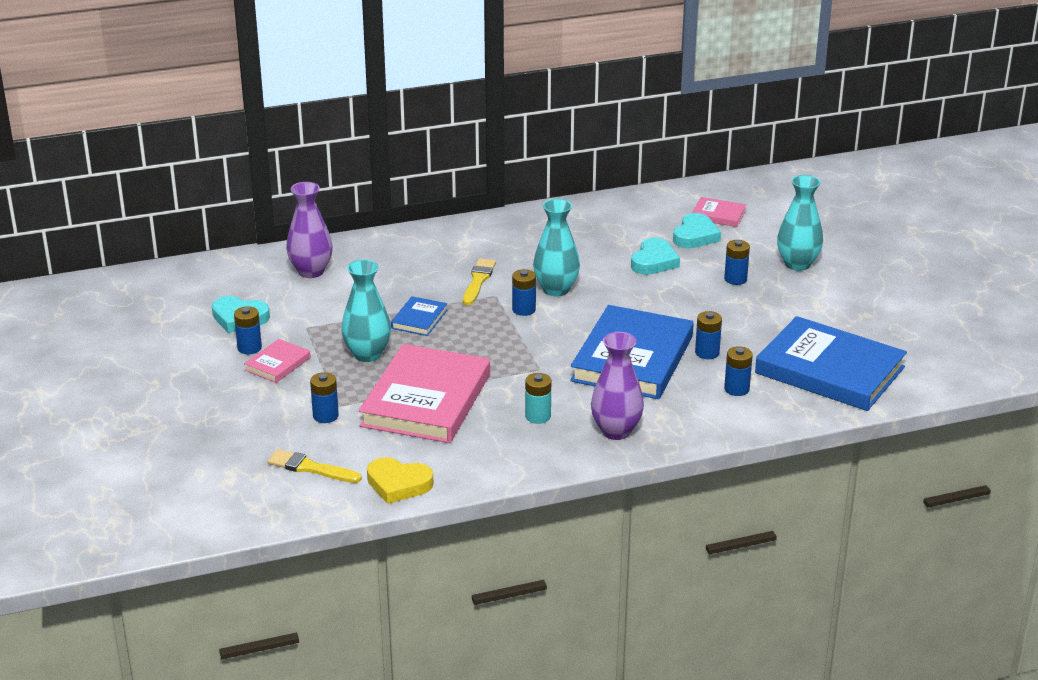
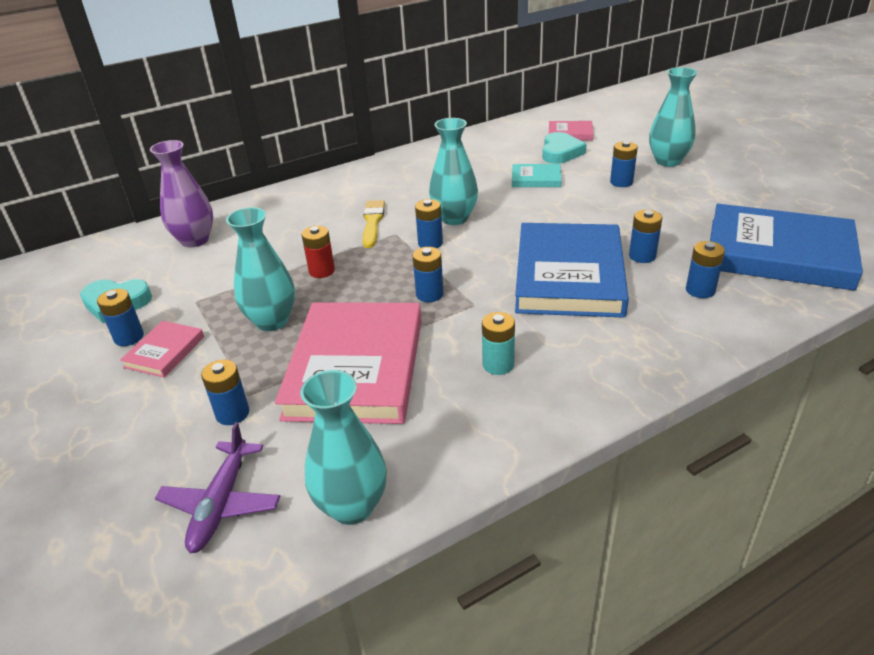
camera: 10 degrees left, 5 degrees up
yellow brush [268,449,362,483] -> purple plane [155,422,280,553]
yellow heart [367,457,434,504] -> turquoise vase [300,370,387,525]
blue book [391,296,447,336] -> red battery [302,226,335,278]
purple vase [591,332,644,440] -> none
turquoise heart [631,238,680,275] -> turquoise book [512,164,562,187]
none -> blue battery [413,247,444,302]

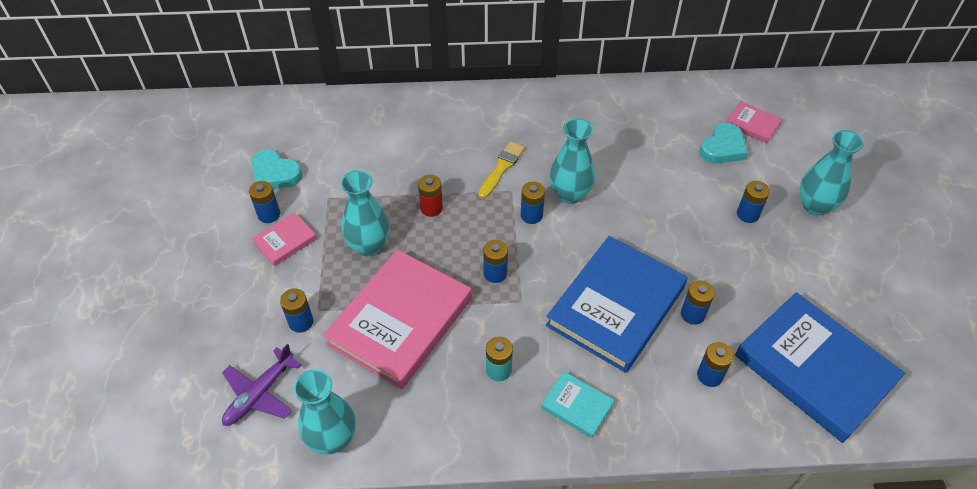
camera: 25 degrees right, 15 degrees up
purple vase [150,140,213,248] -> none
turquoise book [512,164,562,187] -> turquoise book moved to [541,371,614,438]

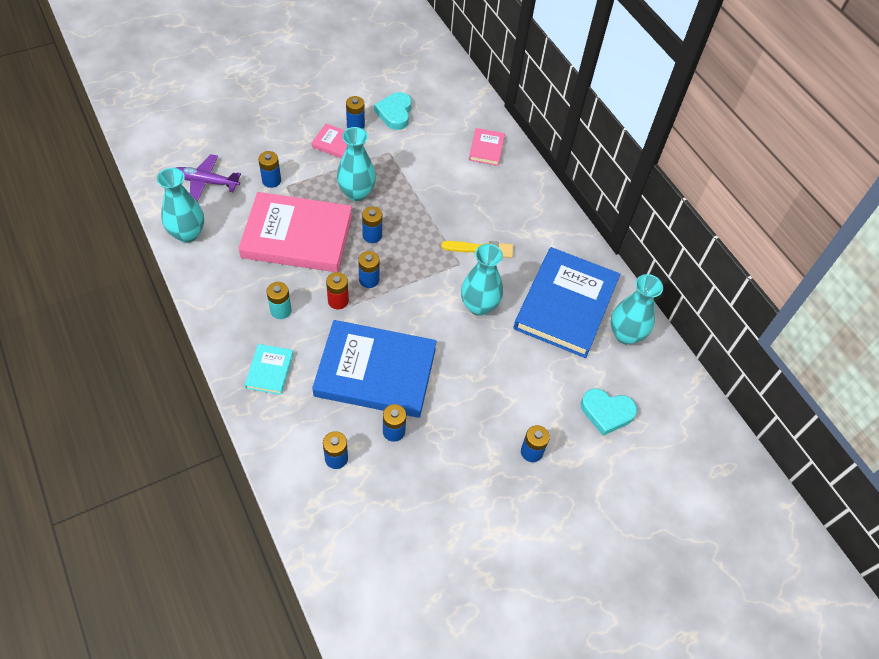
camera: 60 degrees right, 5 degrees up
red battery [418,175,443,217] -> red battery moved to [326,272,349,309]
blue battery [521,182,545,224] -> blue battery moved to [362,206,382,243]
pink book [726,101,782,143] -> pink book moved to [469,128,505,166]
blue book [735,292,905,443] -> blue book moved to [514,247,620,358]
turquoise vase [800,130,864,216] -> turquoise vase moved to [611,274,663,345]

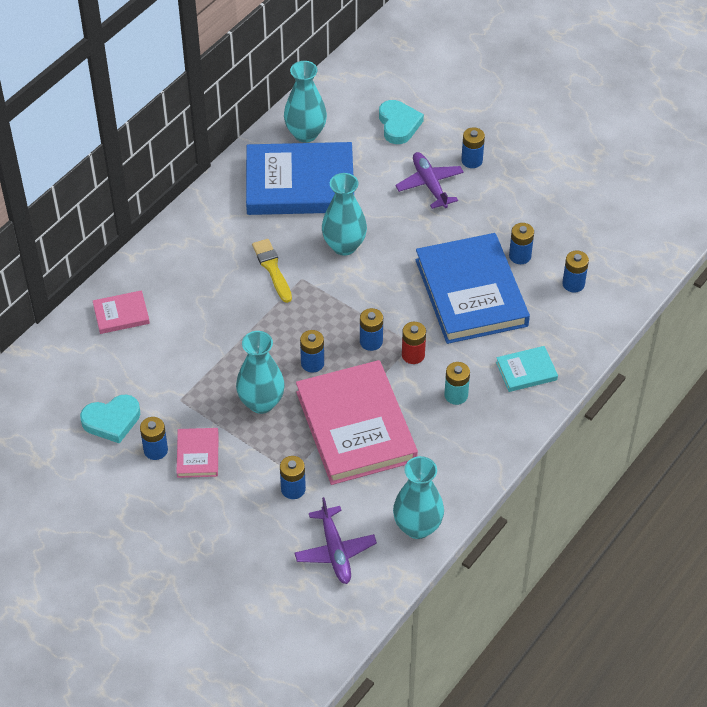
camera: 110 degrees left, 5 degrees down
none -> purple plane [395,152,464,209]

